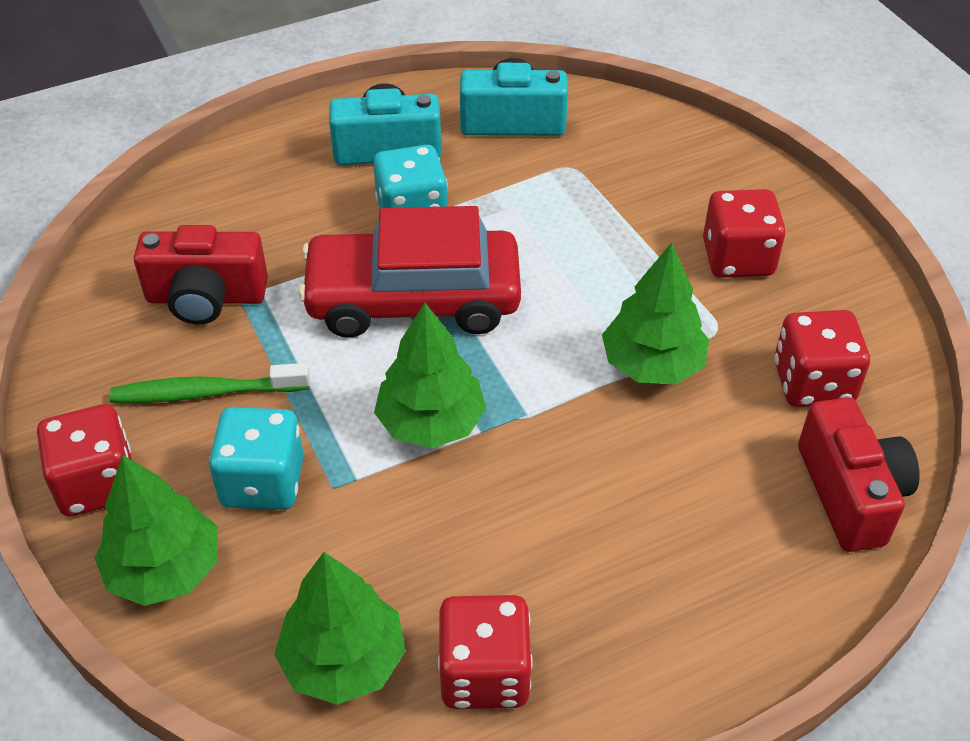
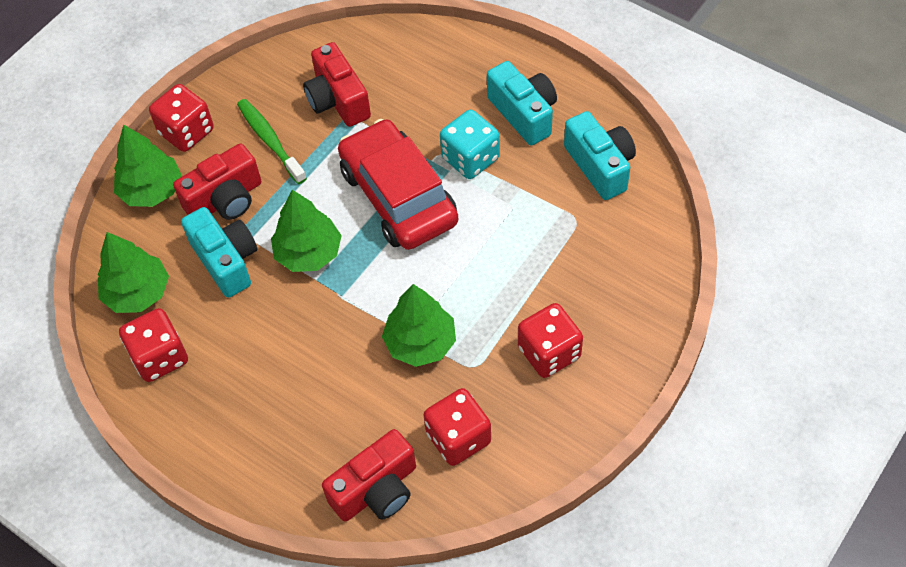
camera: 65 degrees right, 10 degrees up
turquoise dice [209,407,304,510] -> red camera [173,144,261,220]
none -> turquoise camera [181,207,257,298]

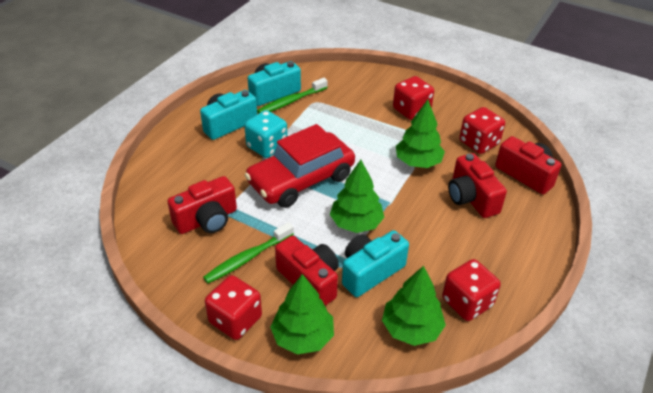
camera: 100 degrees left, 15 degrees down
none -> green toothbrush [257,78,328,113]
none -> red camera [448,153,507,218]

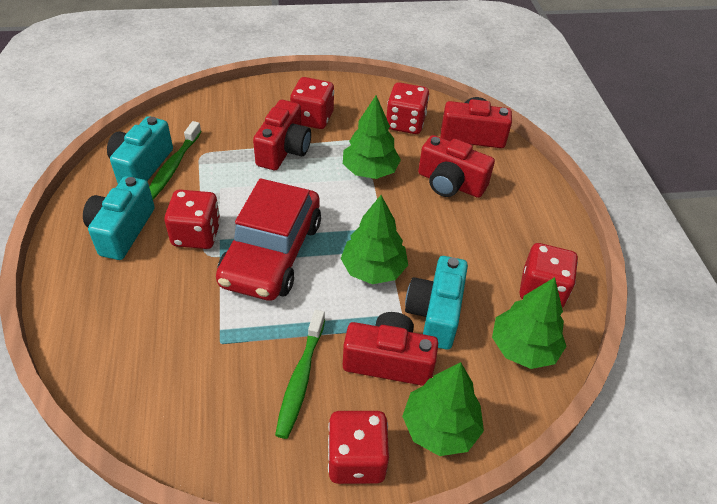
camera: 40 degrees left, 5 degrees up
red camera [167,176,237,234] -> red camera moved to [253,100,311,170]
turquoise dice [244,110,287,158] -> red dice [164,190,221,249]

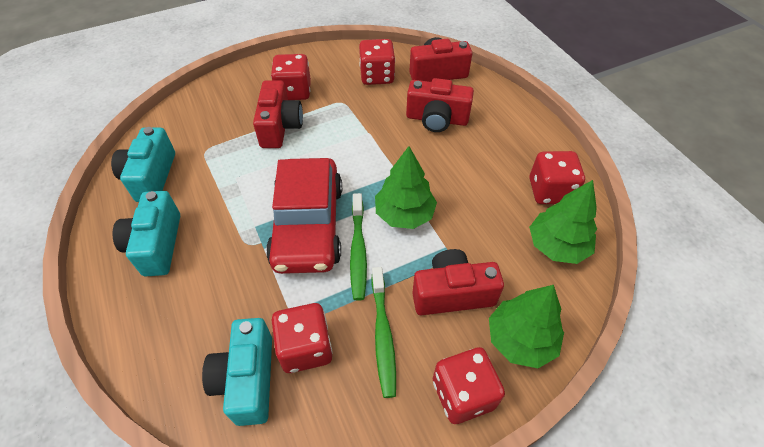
camera: 15 degrees left, 5 degrees up
green toothbrush [149,121,202,200] -> green toothbrush moved to [350,193,367,301]
red dice [164,190,221,249] -> red dice moved to [272,303,333,373]
green tree [343,96,401,179] -> none
turquoise camera [405,256,468,350] -> turquoise camera moved to [202,318,272,426]

